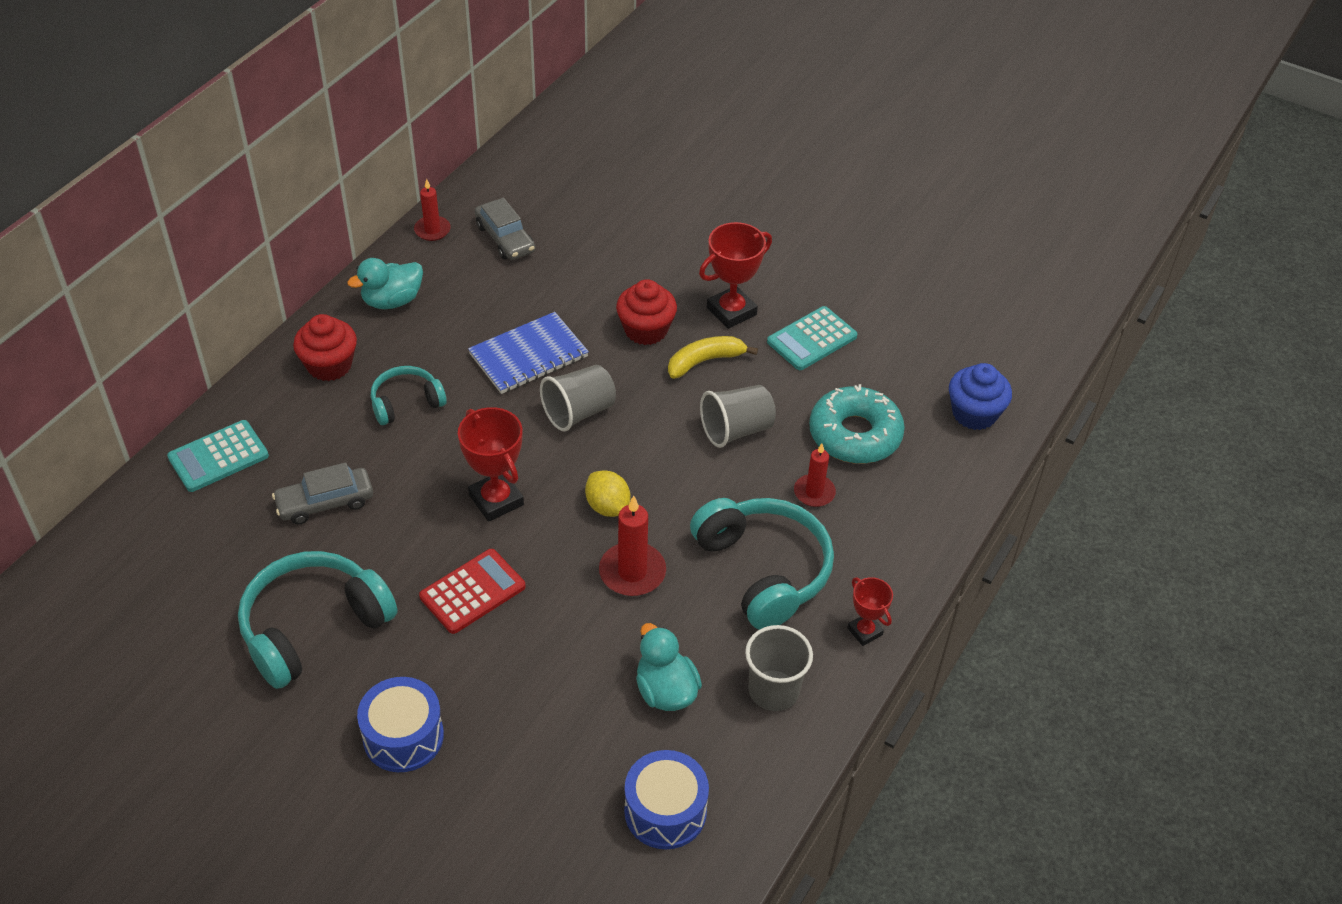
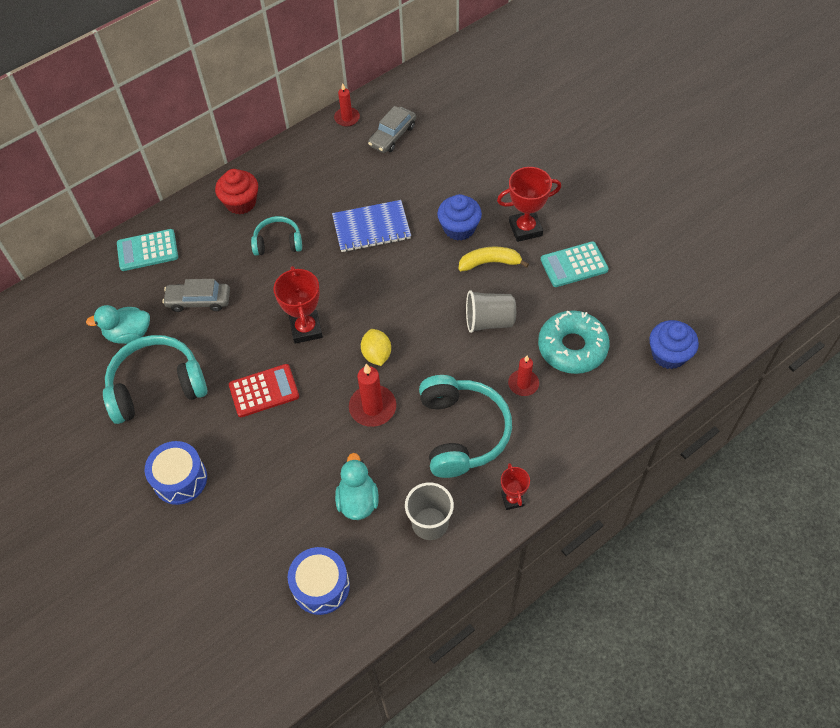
camera: 25 degrees right, 10 degrees up
turquoise duck [347,258,423,309] -> turquoise duck moved to [86,305,150,344]
grey car [475,198,535,260] -> grey car turned 45 degrees clockwise [368,106,416,153]
grey cup [540,365,616,431] -> none
red cupcake [616,279,677,345] -> blue cupcake [437,194,482,241]

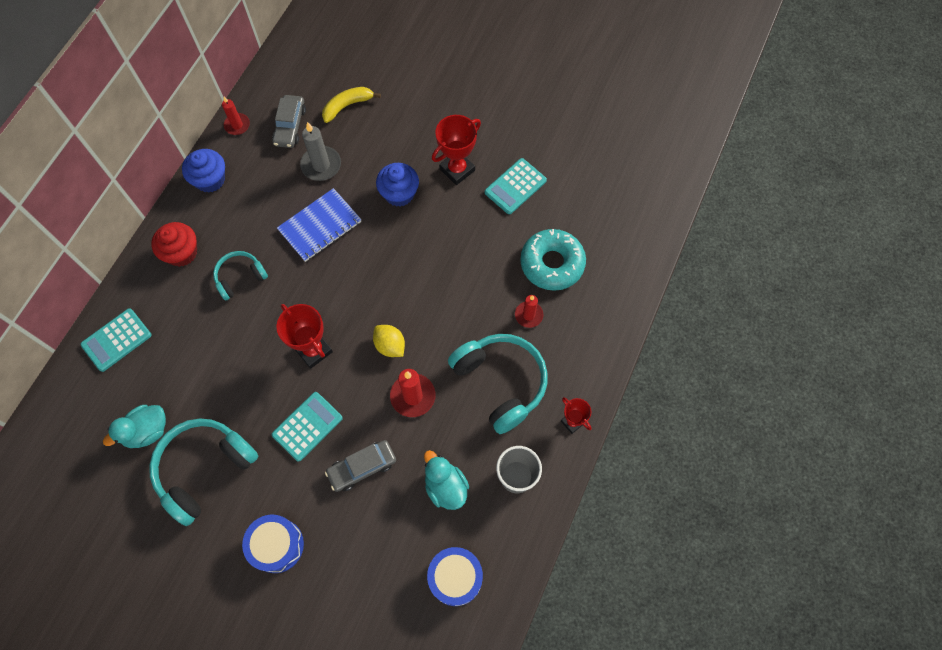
camera: 30 degrees left, 10 degrees up
grey car [162,279,230,312] -> grey car moved to [325,440,396,492]
red calculator [229,364,299,417] -> turquoise calculator [271,392,343,462]
yellow banana [458,246,529,271] -> yellow banana moved to [322,87,381,123]
grey cup [466,290,516,333] -> none
blue cupcake [649,320,699,369] -> blue cupcake moved to [182,149,225,193]
none -> grey candle [300,122,341,181]

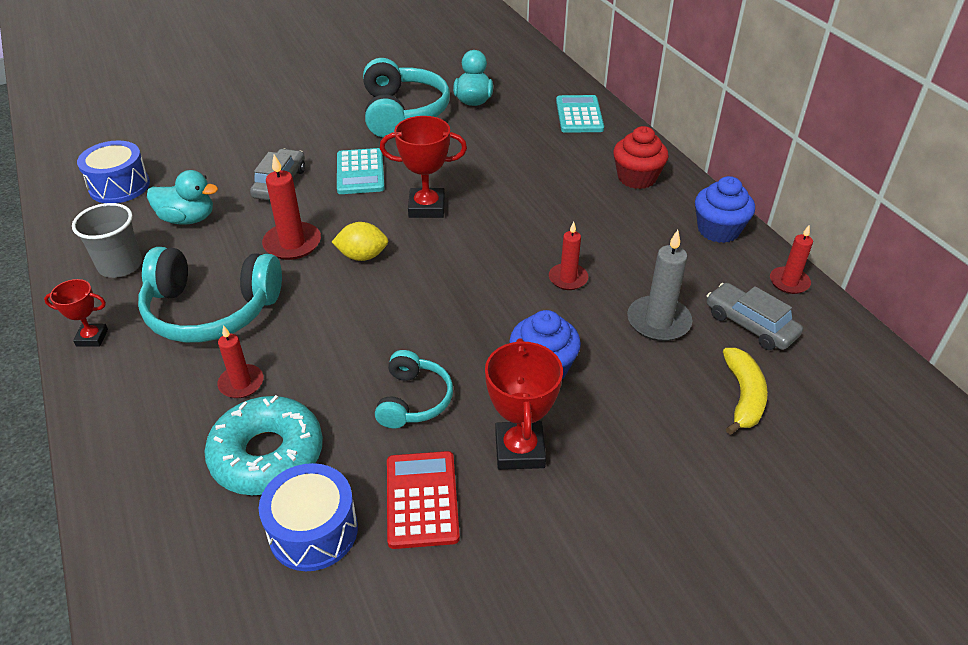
camera: 130 degrees right, 25 degrees down
turquoise headphones [213,251,268,301] -> turquoise headphones moved to [375,350,453,428]
blue drum [242,515,304,573] -> blue drum moved to [259,463,358,571]
blue notebook [277,188,361,262] -> red candle [549,221,588,290]
turquoise calculator [485,158,547,214] -> red calculator [387,451,460,549]

